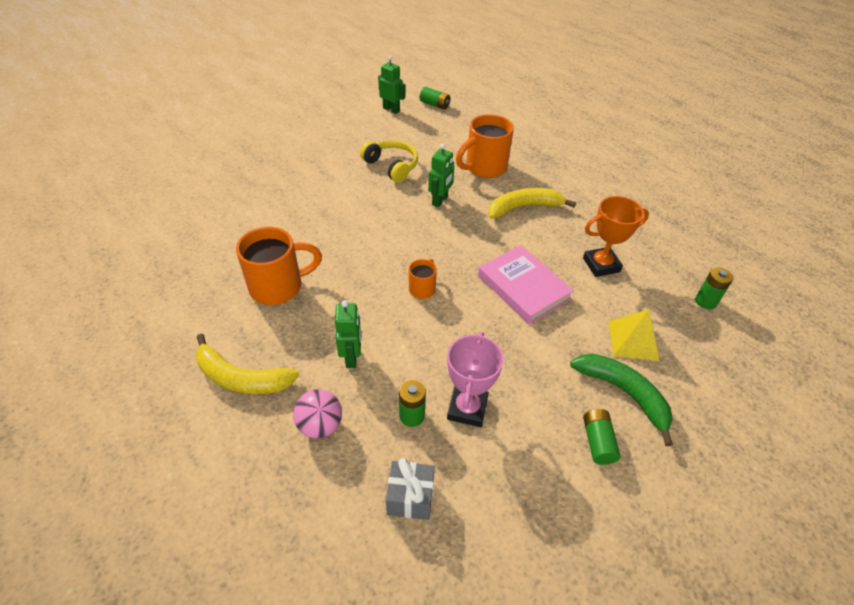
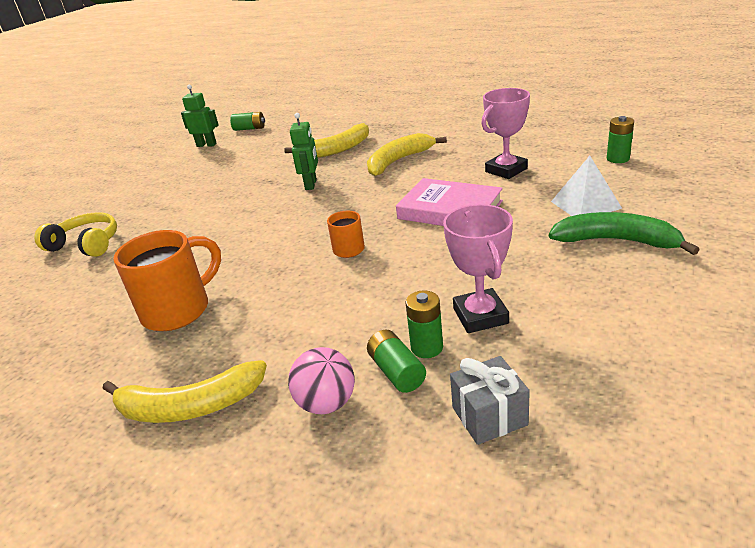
camera: 20 degrees left, 15 degrees down
green robot [335,301,361,368] -> none
yellow headphones [360,140,418,183] -> yellow headphones moved to [34,212,117,257]
orange mug [456,114,514,178] -> yellow banana [284,123,369,158]
orange trophy [583,196,649,277] -> pink trophy [481,88,530,179]
green battery [583,409,621,465] -> green battery moved to [367,330,426,393]
yellow pyramid [609,309,659,361] -> white pyramid [551,156,622,216]

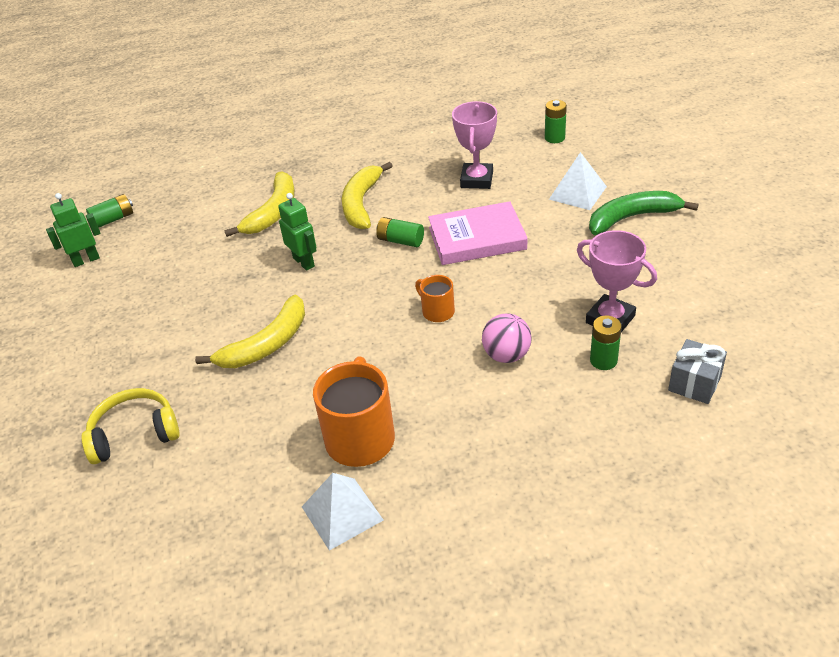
camera: 40 degrees left, 10 degrees up
yellow banana [103,360,267,423] -> yellow banana moved to [195,295,305,368]
pink ball [288,347,355,414] -> pink ball moved to [482,313,532,363]
green battery [367,330,426,393] -> green battery moved to [376,217,424,247]
none -> white pyramid [302,473,383,551]

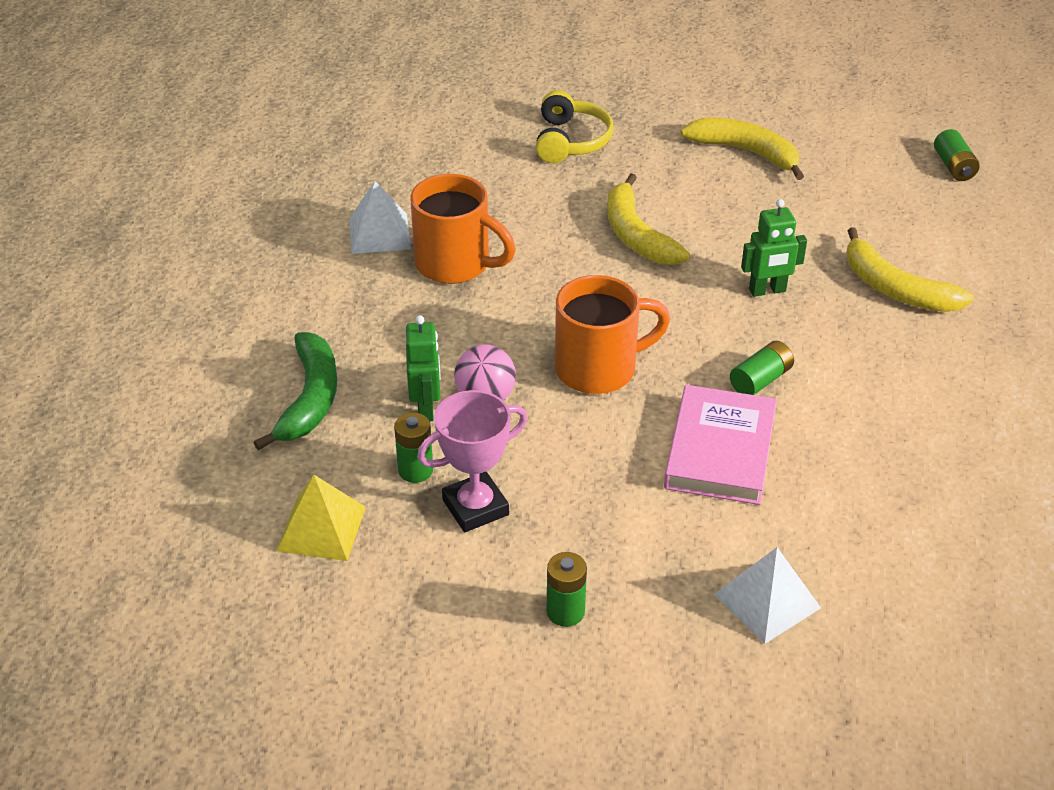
camera: 110 degrees right, 0 degrees up
green robot [46,193,101,267] -> green robot moved to [406,315,441,421]
yellow banana [342,162,392,229] -> yellow banana moved to [680,117,804,180]
orange mug [415,275,455,322] -> orange mug [555,275,671,394], size x1.91
pink trophy [452,101,497,189] -> none
green battery [545,100,567,143] -> green battery moved to [547,552,587,627]
green banana [589,191,699,235] -> green banana moved to [254,332,337,450]
grey gift [668,339,727,404] -> yellow pyramid [277,475,366,561]

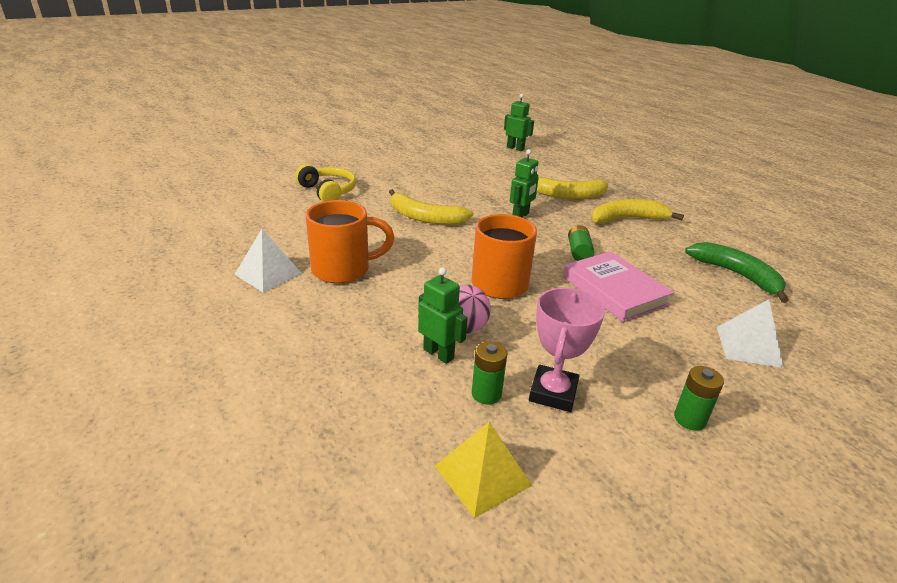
camera: 45 degrees left, 10 degrees down
green banana [254,332,337,450] -> green banana moved to [685,242,789,303]
yellow banana [680,117,804,180] -> yellow banana moved to [591,199,684,224]
green battery [934,129,980,181] -> green robot [504,94,534,151]

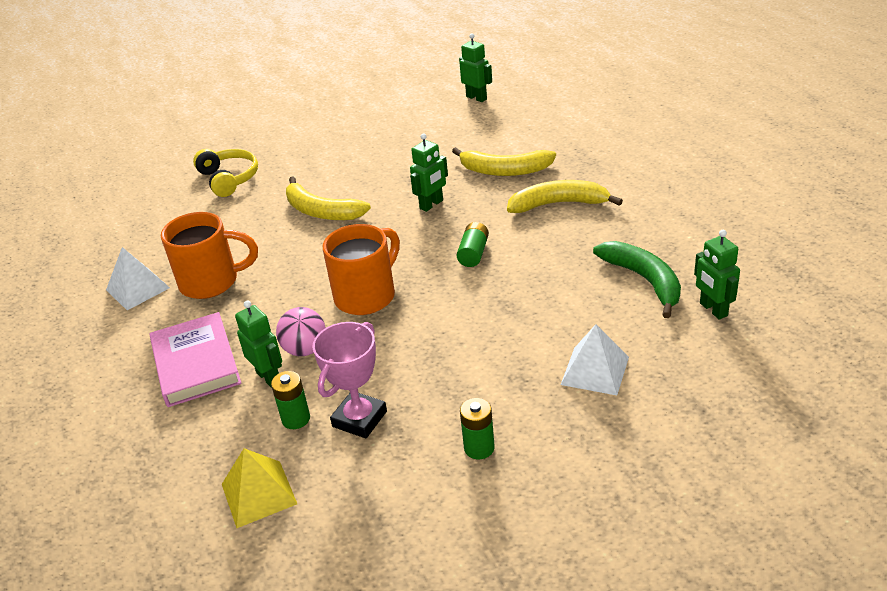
camera: 15 degrees right, 5 degrees up
pink book [563,251,674,322] -> pink book moved to [150,312,242,407]
none -> green robot [694,230,740,320]

